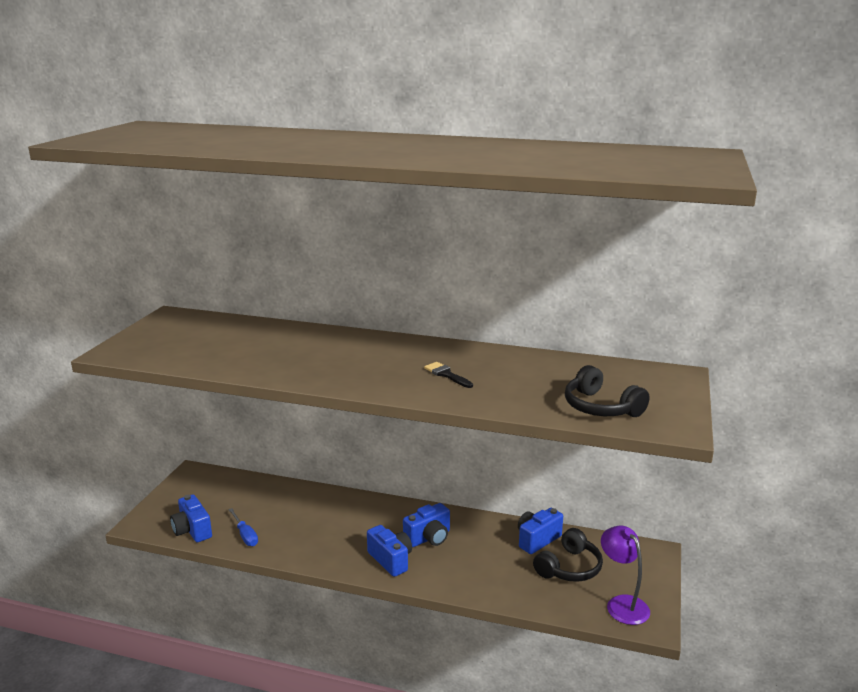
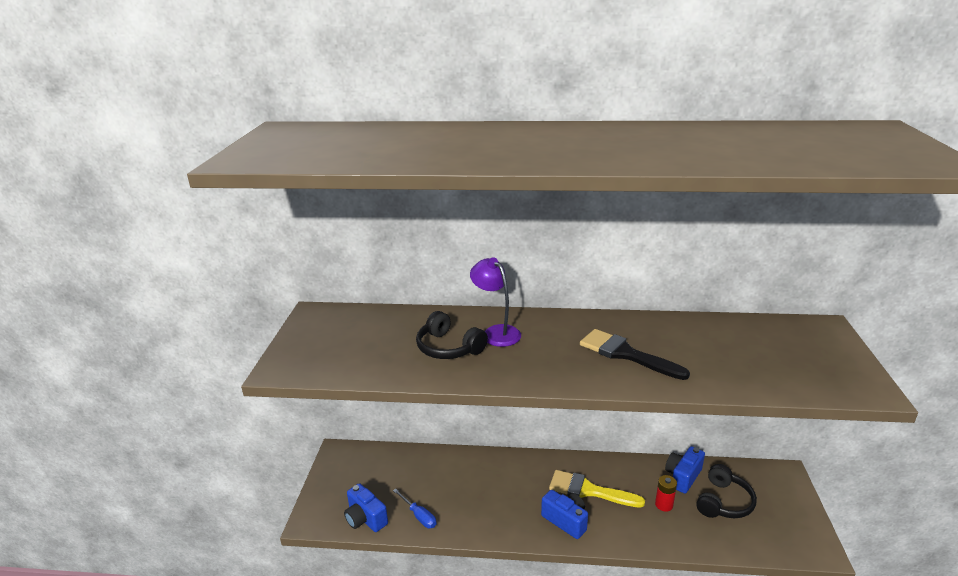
camera: 10 degrees left, 5 degrees up
blue camera [403,503,450,547] -> yellow brush [549,470,645,508]
black brush [424,362,473,388] -> black brush [580,329,690,380], size x1.85
black headphones [565,365,650,417] -> black headphones moved to [416,311,488,359]
purple lamp [601,526,650,625] -> purple lamp moved to [470,257,521,347]
none -> red battery [655,475,677,512]

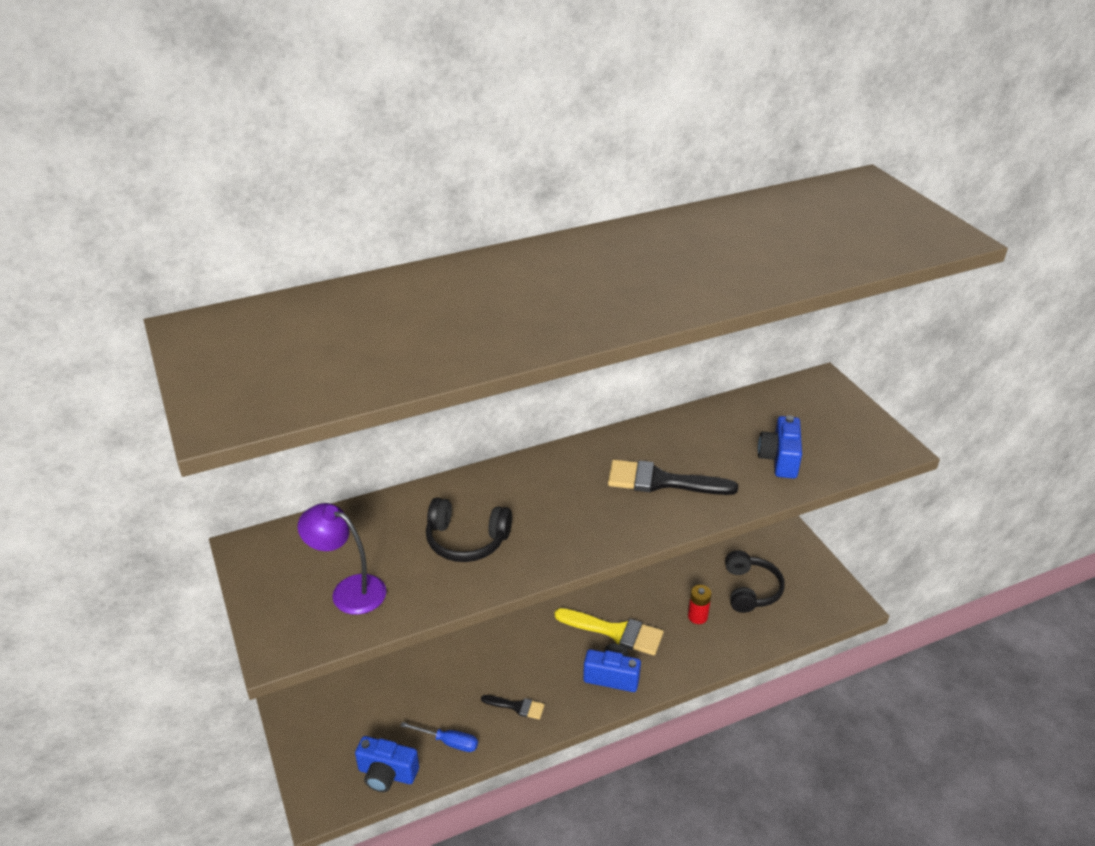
camera: 30 degrees left, 10 degrees up
purple lamp [470,257,521,347] -> purple lamp moved to [298,503,387,615]
yellow brush [549,470,645,508] -> yellow brush turned 150 degrees counterclockwise [555,608,664,655]
blue camera [665,446,705,494] -> blue camera moved to [758,415,802,479]
none -> black brush [481,695,545,719]

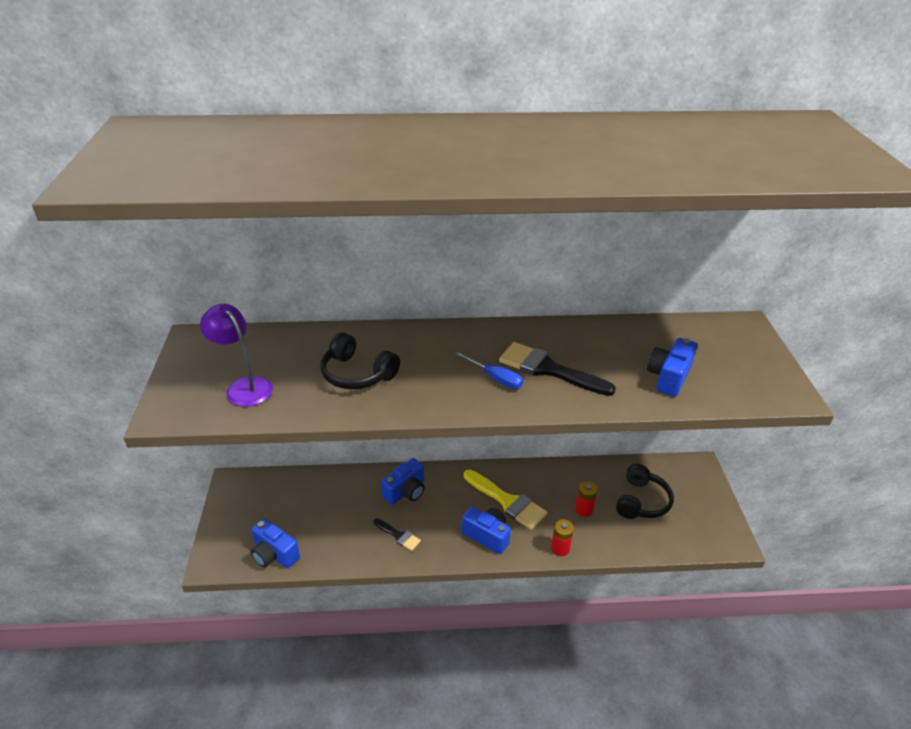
camera: 20 degrees right, 0 degrees up
blue screwdriver [400,722,478,752] -> blue screwdriver moved to [455,352,523,389]
none -> blue camera [381,458,425,505]
none -> red battery [551,519,574,556]

